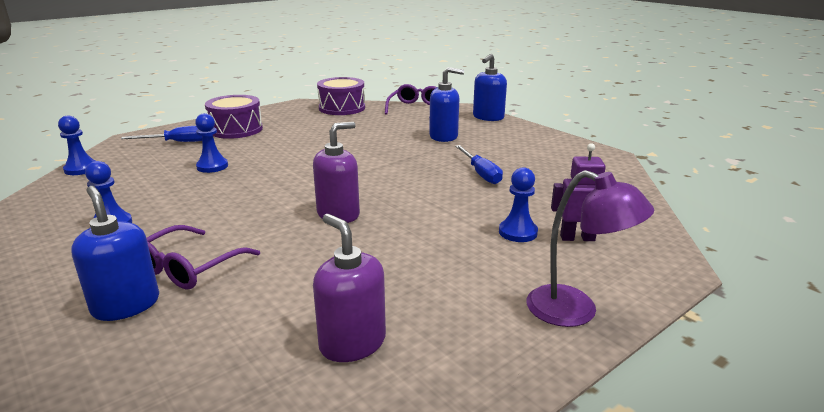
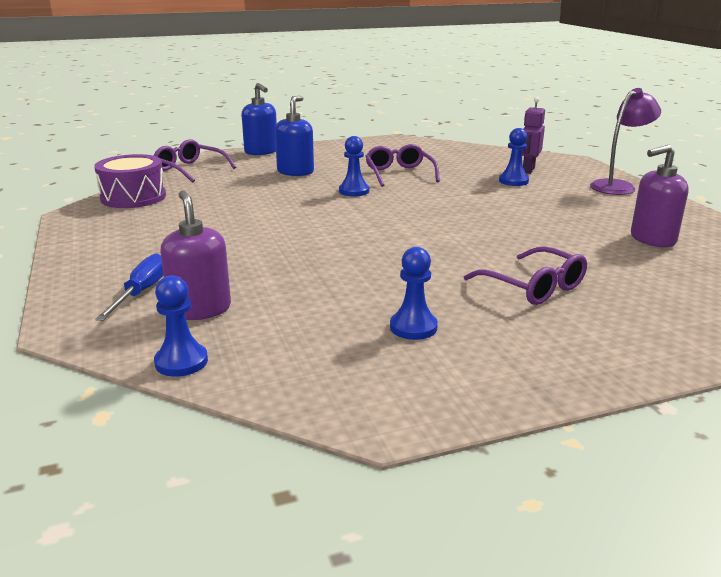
camera: 70 degrees left, 0 degrees up
blue soap dispenser [71,186,159,321] -> none
blue pawn [195,113,228,173] -> blue pawn moved to [339,136,369,196]
purple drum [205,95,263,139] -> none
purple soap dispenser [313,122,360,223] -> purple soap dispenser moved to [160,191,231,320]
blue screwdriver [455,145,503,184] -> purple glasses [365,144,440,187]

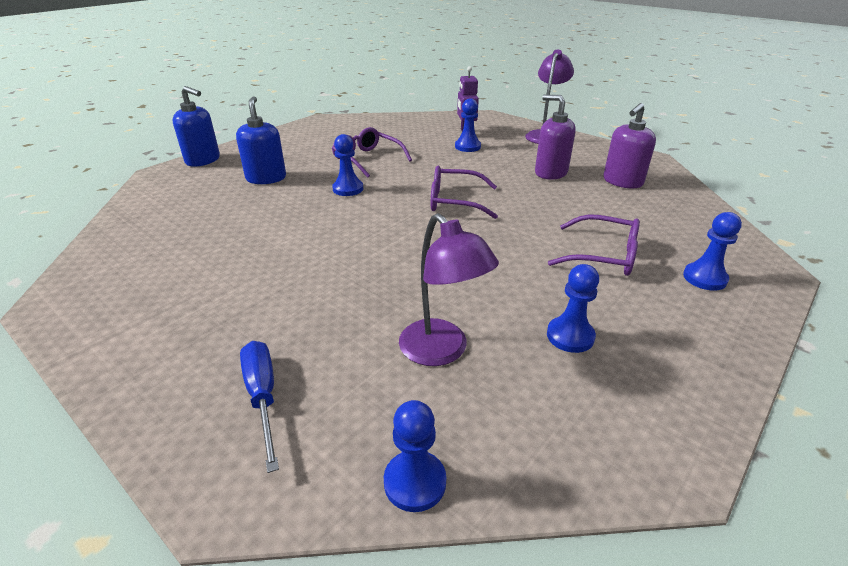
camera: 30 degrees left, 10 degrees up
purple drum [94,154,166,208] -> none
purple glasses [154,139,236,183] -> purple glasses moved to [431,166,498,219]
purple soap dispenser [160,191,231,320] -> purple soap dispenser moved to [535,95,576,179]
none -> purple lamp [399,213,499,366]
none -> blue pawn [683,212,742,291]

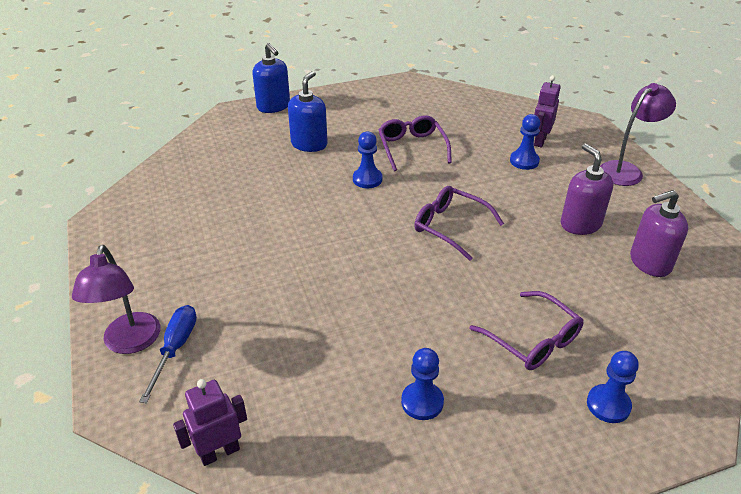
camera: 30 degrees right, 5 degrees up
blue pawn [384,400,446,512] -> purple robot [173,379,247,466]
purple lamp [399,213,499,366] -> purple lamp moved to [72,245,160,354]

